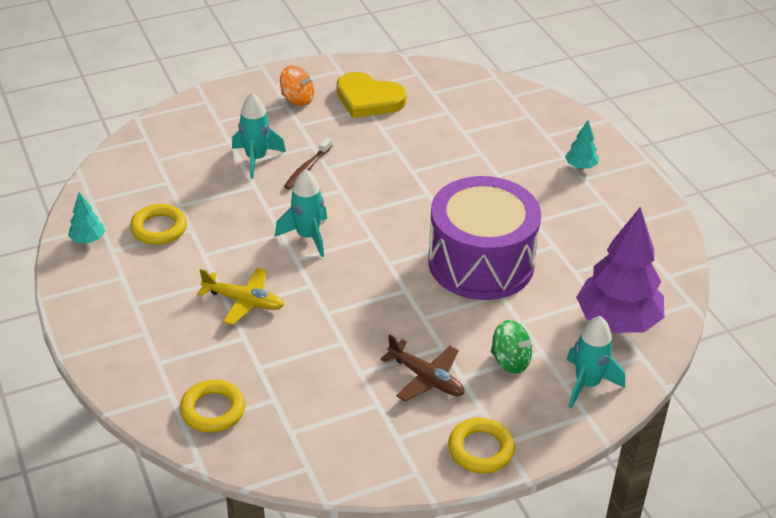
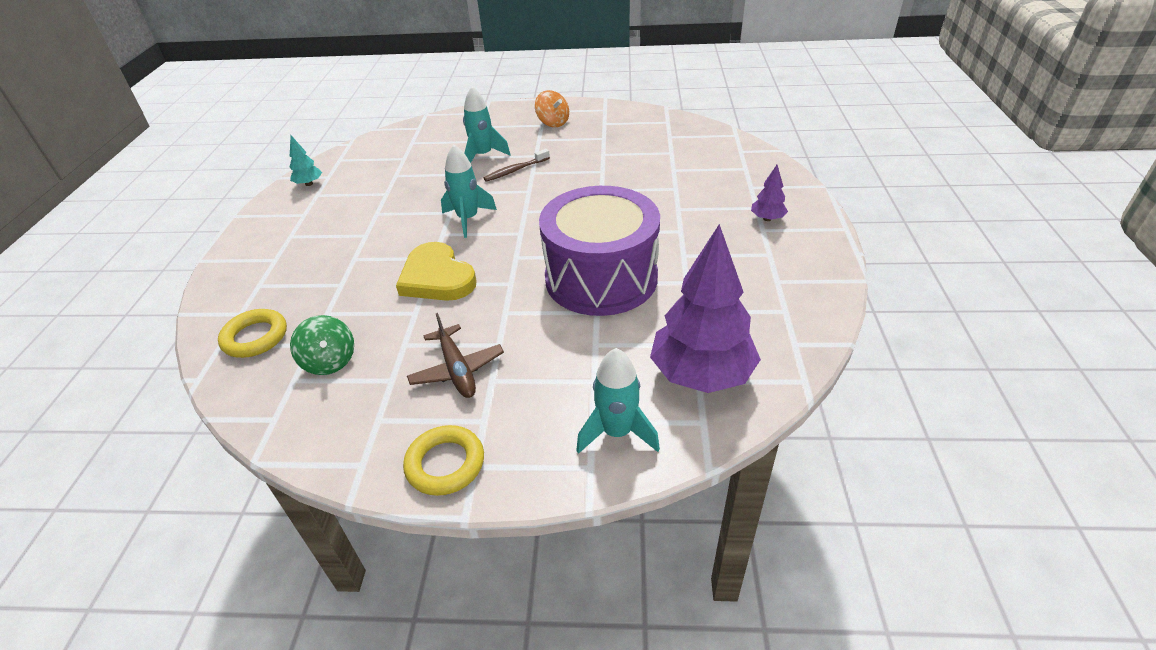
camera: 30 degrees right, 0 degrees up
yellow ring [130,204,187,245] -> none
yellow plane [197,268,284,325] -> none
yellow heart [337,72,407,118] -> yellow heart moved to [396,242,477,301]
green spinning top [491,320,535,374] -> green spinning top moved to [290,315,354,375]
turquoise tree [565,120,599,169] -> purple tree [751,165,788,221]

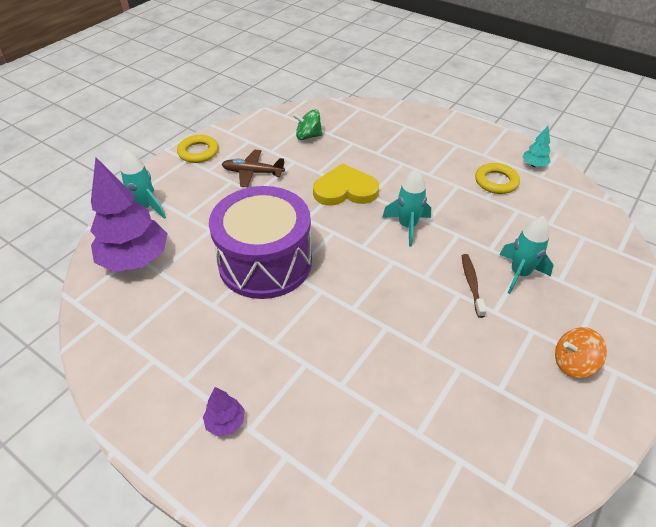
camera: 120 degrees right, 5 degrees up
yellow ring [218,309,287,358] -> yellow ring moved to [475,163,520,194]

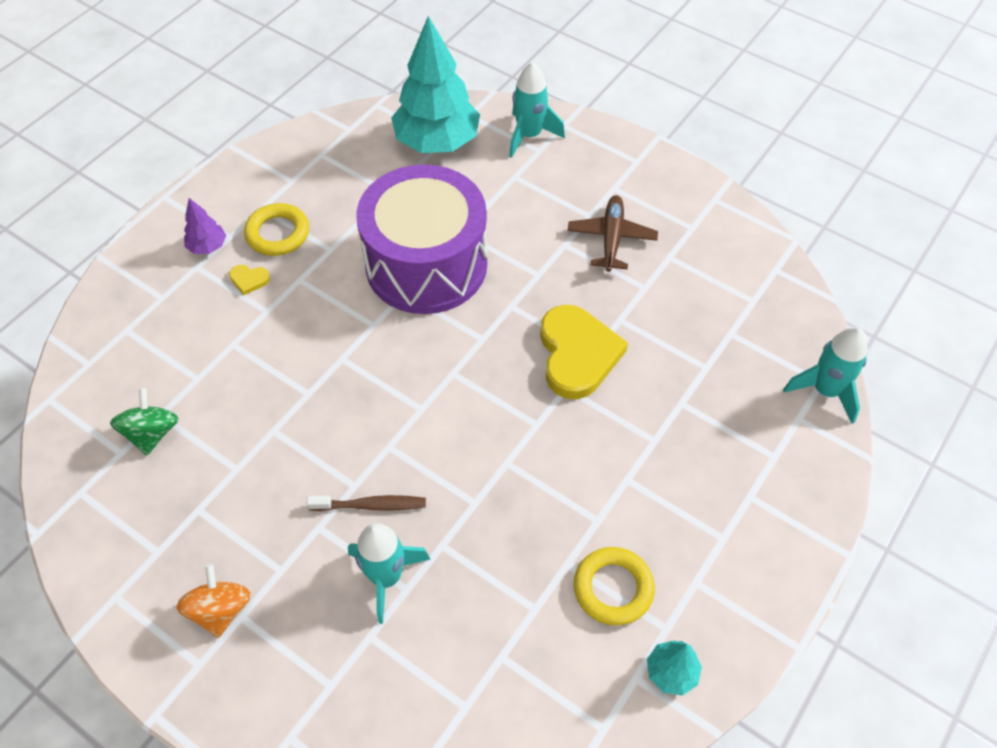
camera: 90 degrees right, 10 degrees up
purple tree [90,158,168,272] -> turquoise tree [391,16,480,153]
yellow ring [177,135,219,163] -> yellow ring moved to [244,203,309,256]
green spinning top [293,109,322,140] -> green spinning top moved to [110,388,178,456]
turquoise rocket [382,168,431,247] -> turquoise rocket moved to [783,327,868,424]
none -> yellow heart [229,265,270,295]

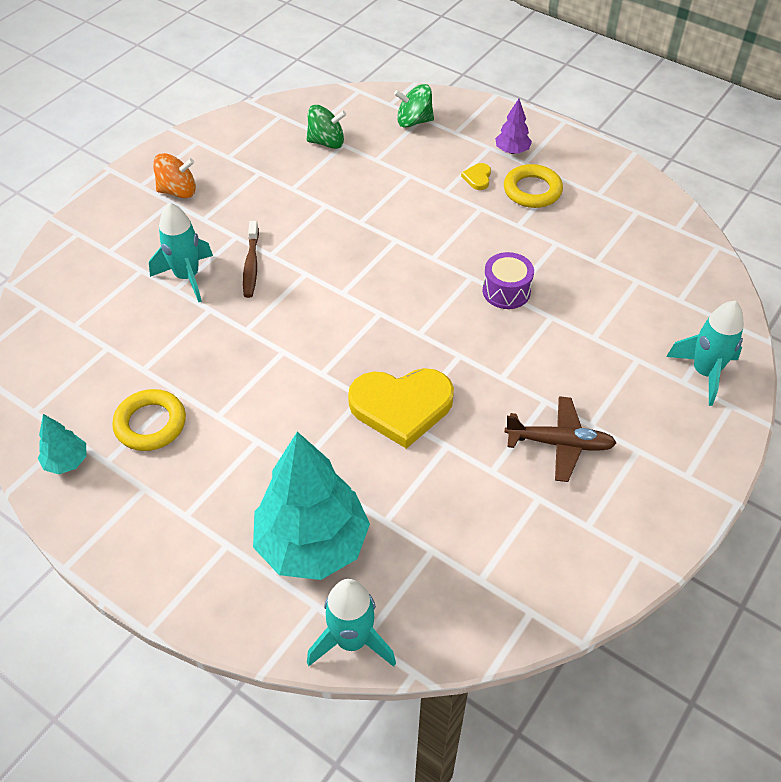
camera: 90 degrees right, 5 degrees down
purple drum [356,164,487,314] -> purple drum [483,252,534,309], size x0.40
turquoise tree [391,16,480,153] -> turquoise tree moved to [253,432,370,580]
none -> green spinning top [394,84,434,128]

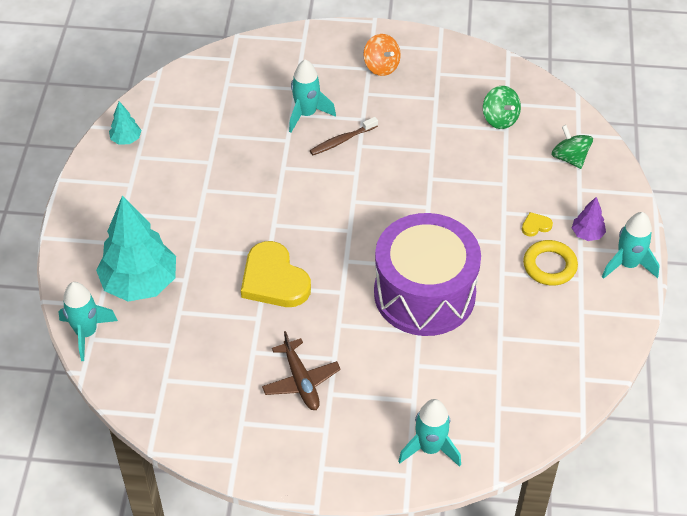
camera: 60 degrees right, 0 degrees up
yellow ring [112,389,186,451] -> none
purple drum [483,252,534,309] -> purple drum [374,213,481,336], size x2.49
none -> turquoise rocket [602,212,660,279]

